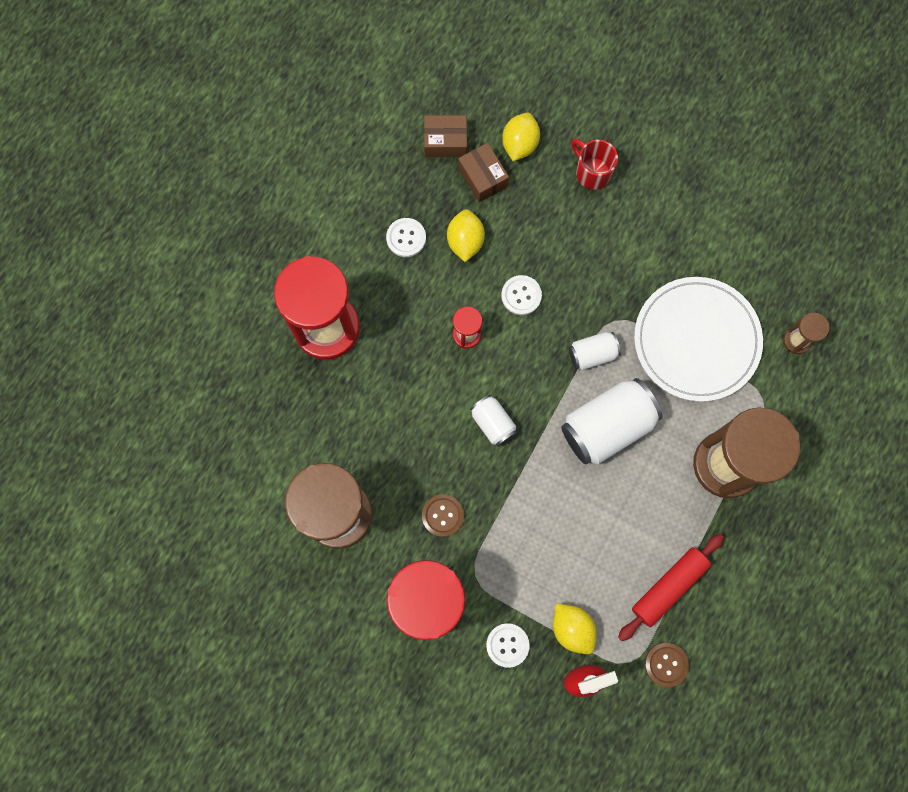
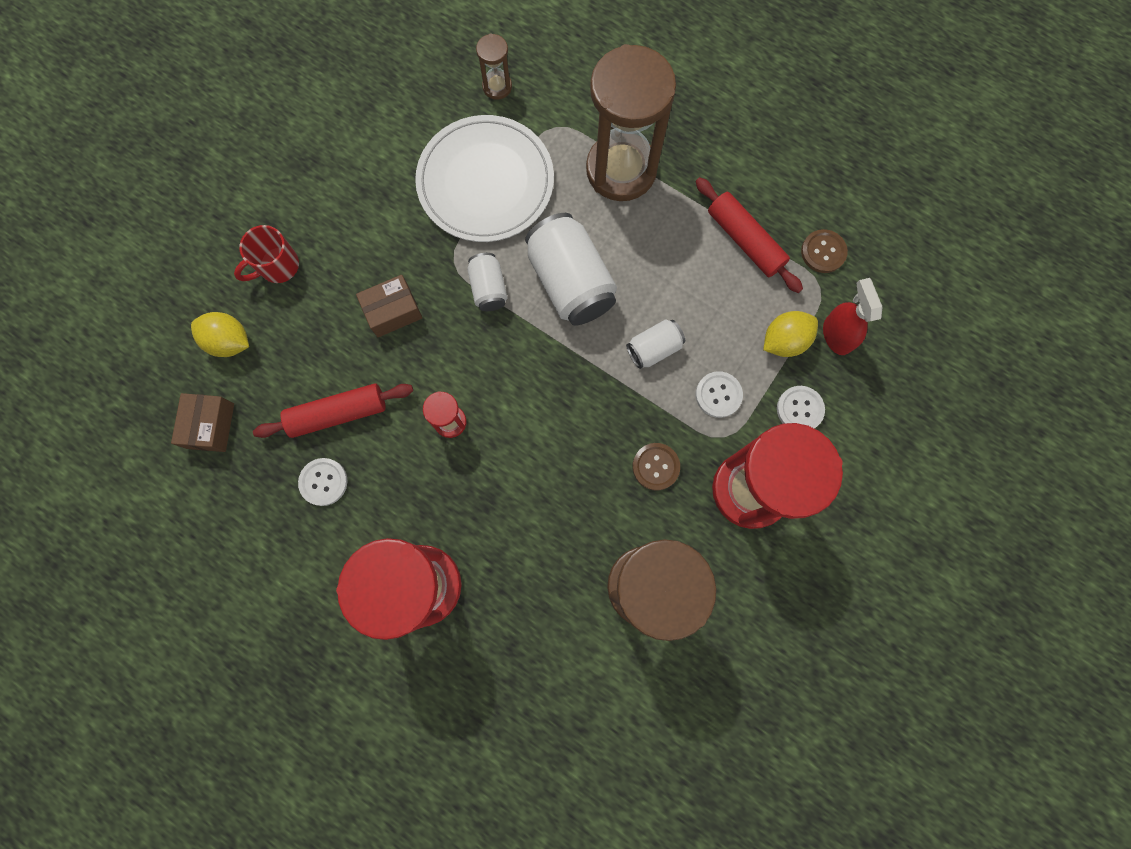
camera: 85 degrees left, 0 degrees up
yellow lemon [447,209,485,262] -> red rolling pin [253,383,413,438]
brown box [458,143,509,202] -> brown box moved to [356,275,422,337]
white can [470,395,517,447] -> white can moved to [626,319,685,369]
white button [501,275,542,315] -> white button moved to [696,371,743,418]

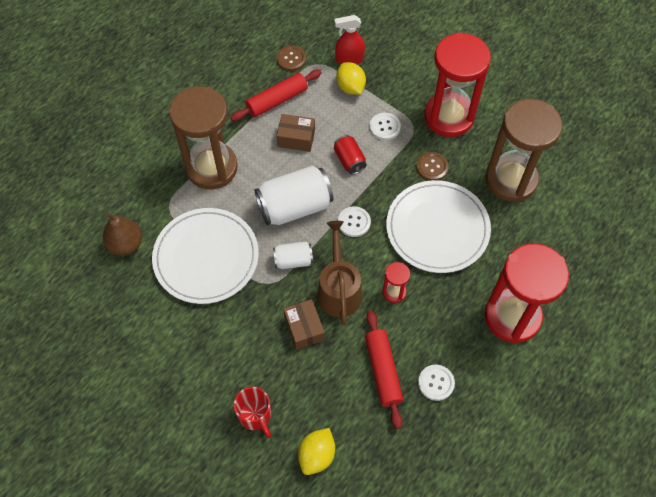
camera: 85 degrees left, 15 degrees down
brown box [171,393,234,452] -> brown box moved to [277,114,315,152]
brown hourglass [476,34,512,100] -> brown pear [103,212,142,256]
white can [626,319,685,369] -> red can [334,135,367,175]
white button [777,386,825,428] -> white button moved to [338,206,371,237]
none -> brown watering can [317,221,362,325]
none -> white plate [386,180,491,273]

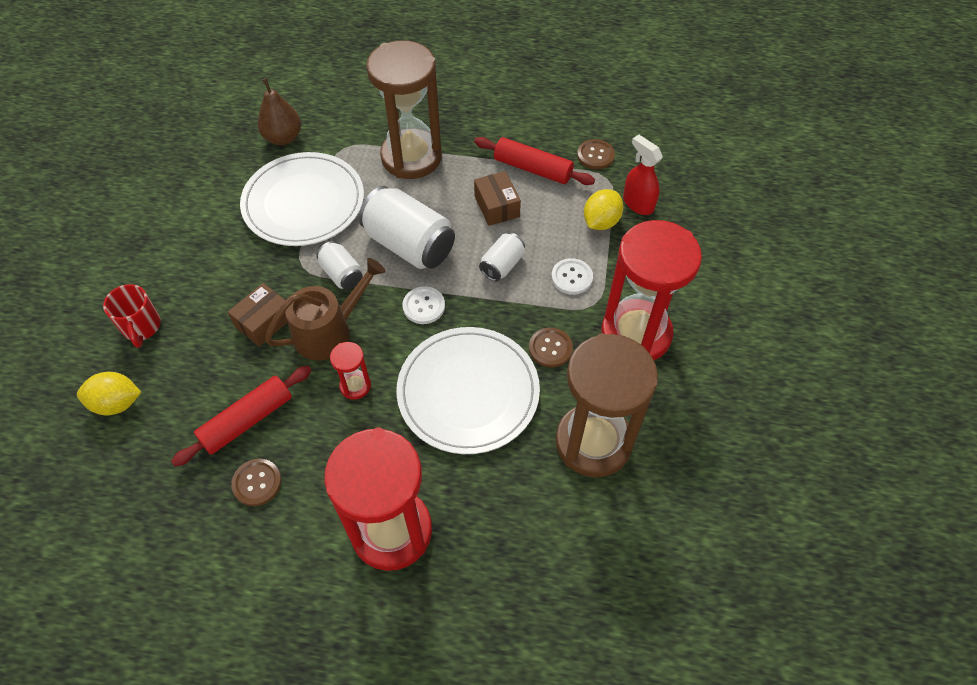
camera: 60 degrees right, 5 degrees down
red mug [234,387,271,438] -> red mug turned 45 degrees counterclockwise [103,284,161,348]
red can [334,135,367,175] -> white can [479,233,525,281]
white button [418,365,455,401] -> brown button [231,459,282,506]

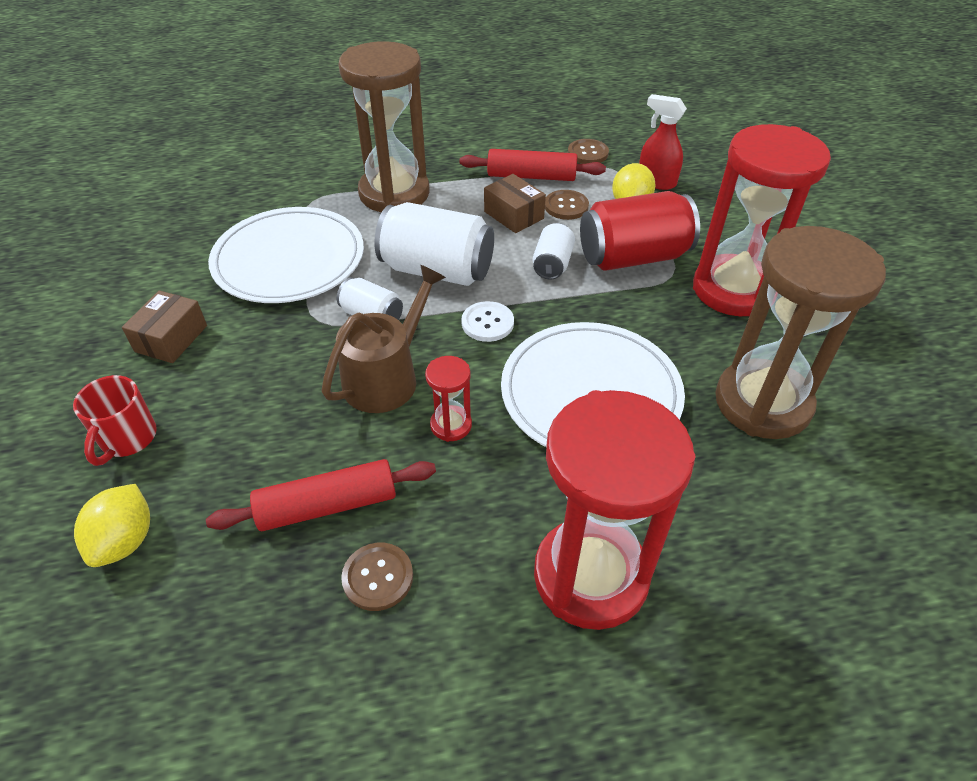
camera: 20 degrees left, 10 degrees down
yellow lemon [77,372,141,415] -> yellow lemon turned 60 degrees counterclockwise [74,484,150,567]
red mug [103,284,161,348] -> red mug turned 45 degrees clockwise [73,375,157,466]
red rolling pin [171,366,312,467] -> red rolling pin turned 45 degrees clockwise [206,459,436,531]
brown box [228,283,288,347] -> brown box moved to [122,291,207,363]
brown pear [257,78,301,145] -> none
brown button [529,328,573,368] -> brown button moved to [545,190,589,220]
white button [551,258,593,295] -> red can [580,191,700,271]

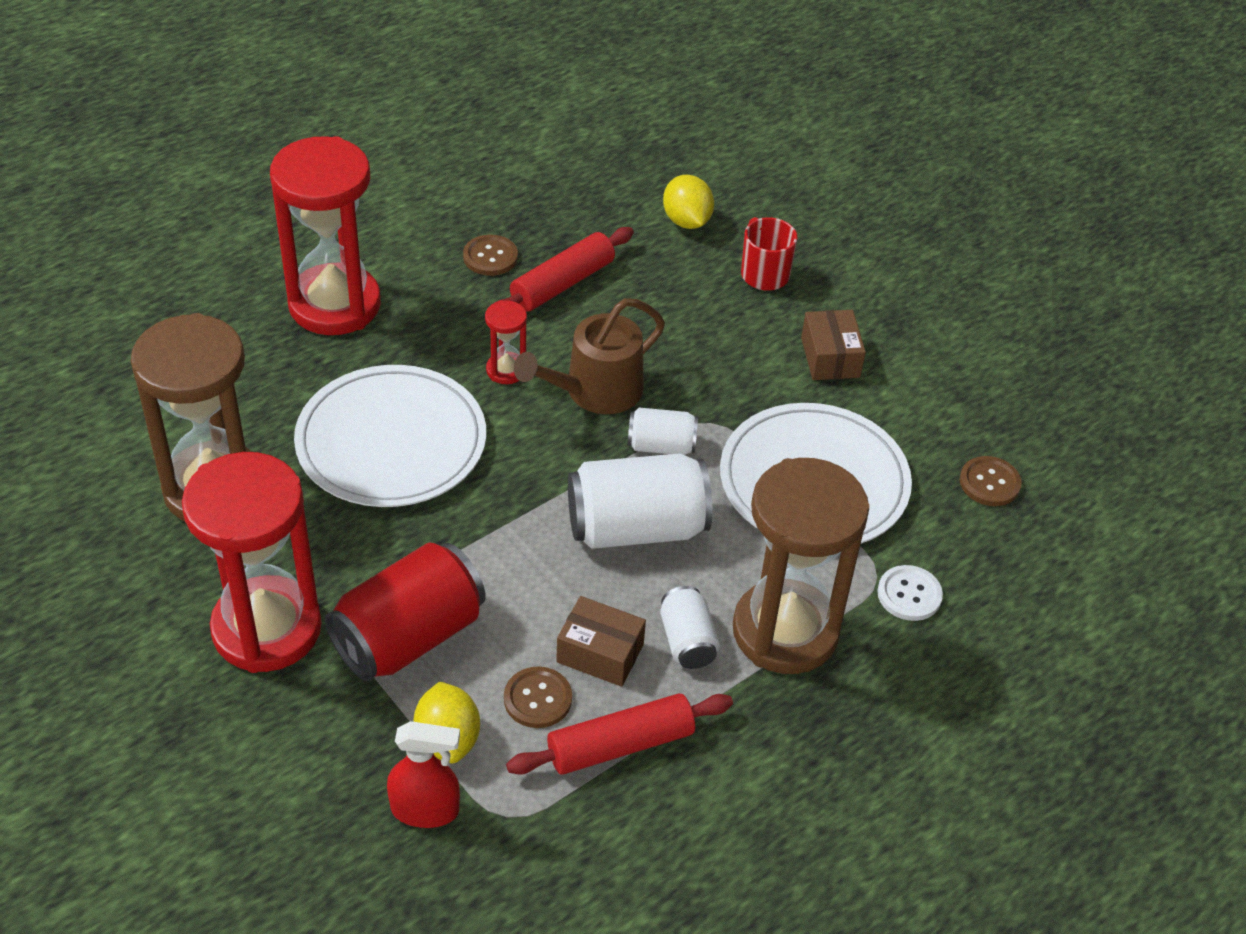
camera: 150 degrees right, 0 degrees up
brown watering can [321,265,446,413] -> brown watering can turned 45 degrees clockwise [514,298,665,414]
white button [461,301,514,342] -> white button moved to [877,565,943,621]
white can [532,223,575,279] -> white can moved to [660,586,720,669]
brown button [568,139,609,164] -> brown button moved to [960,456,1022,506]

